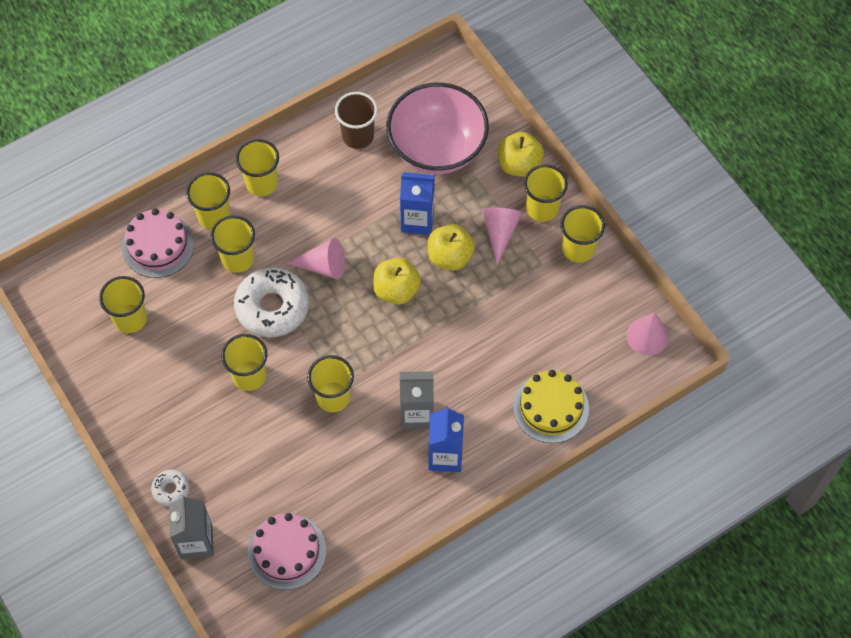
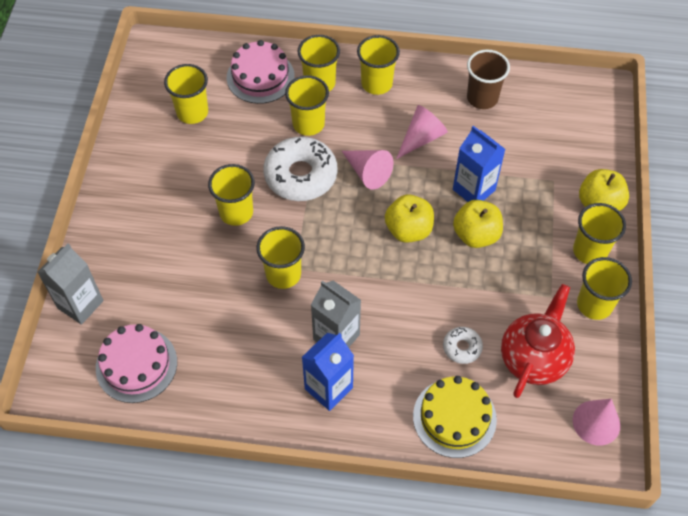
camera: 40 degrees right, 5 degrees down
white donut [151,470,190,507] -> white donut moved to [443,327,483,364]
pink bowl [386,82,489,174] -> none
pink cone [482,207,522,265] -> pink cone moved to [396,105,448,159]
none -> red teapot [501,284,575,398]

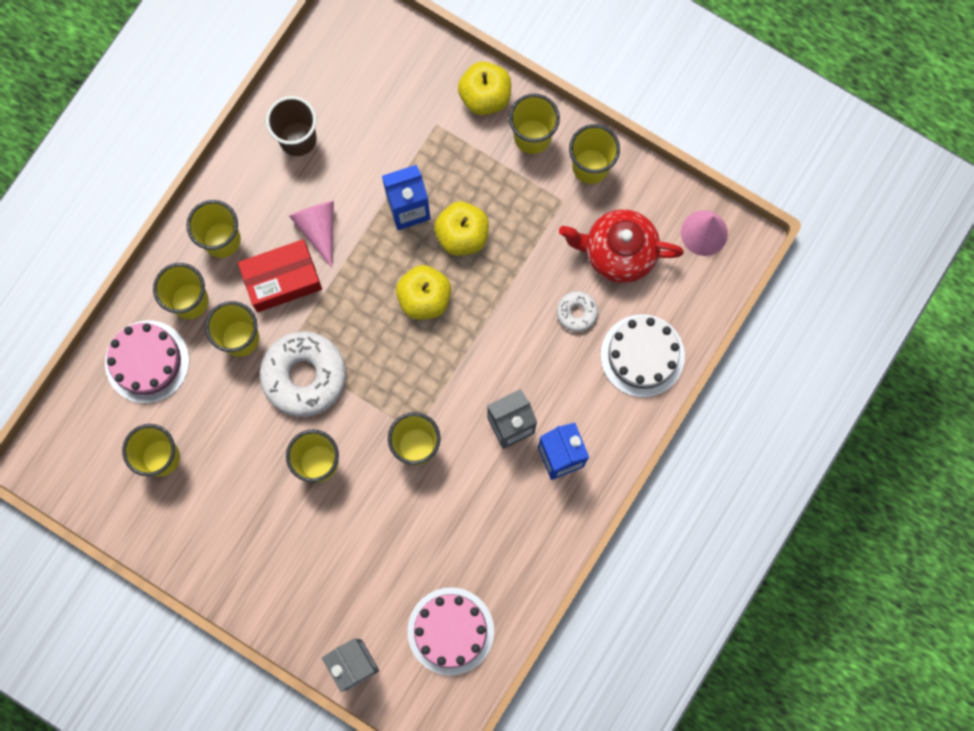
camera: 65 degrees left, 20 degrees up
pink cone [342,150,394,189] -> none
yellow cake [413,376,497,458] -> white cake [601,314,685,397]
red teapot [501,284,575,398] -> red teapot turned 45 degrees counterclockwise [559,209,684,283]
none -> red box [238,239,322,312]

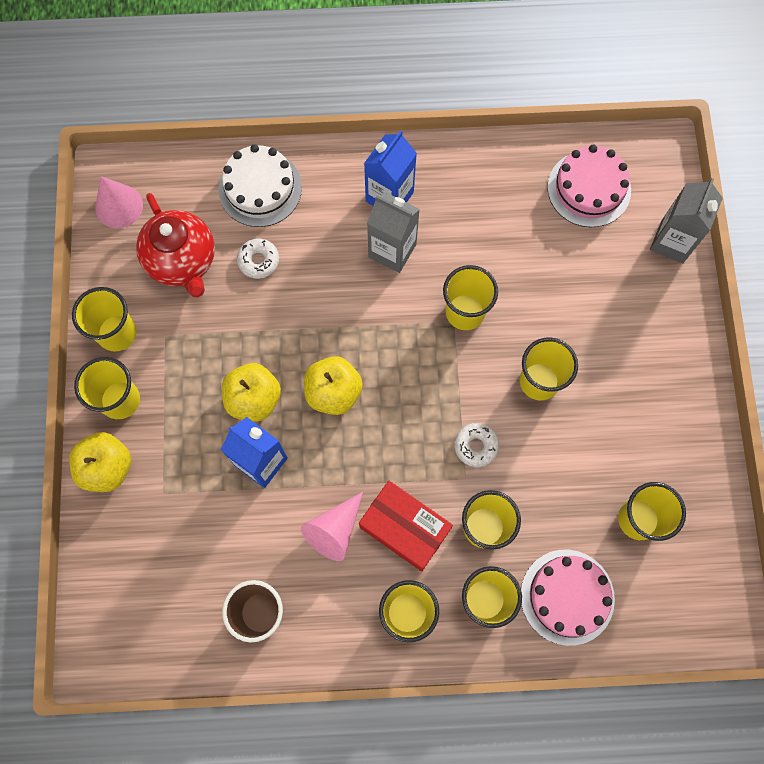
camera: 125 degrees left, 5 degrees down
white donut [260,331,346,417] -> white donut [454,423,499,467], size x0.48

